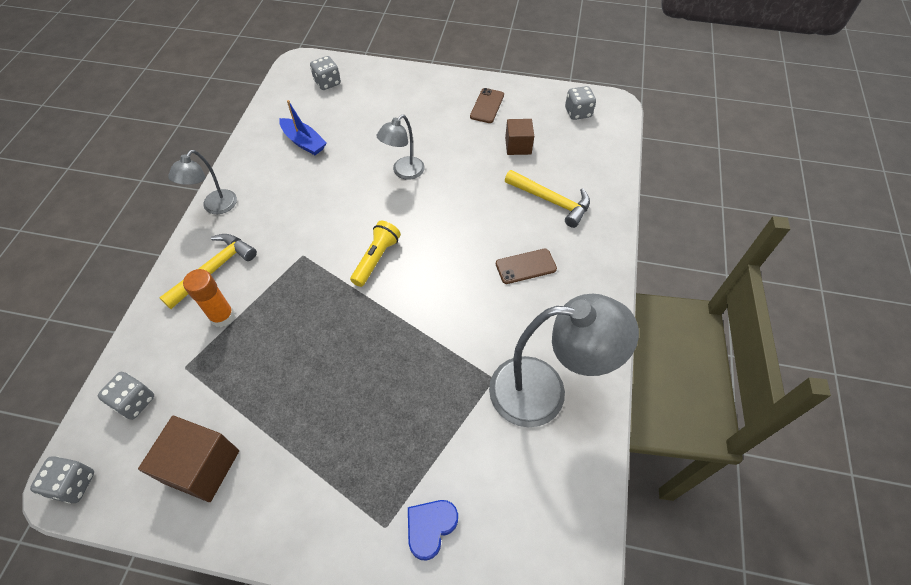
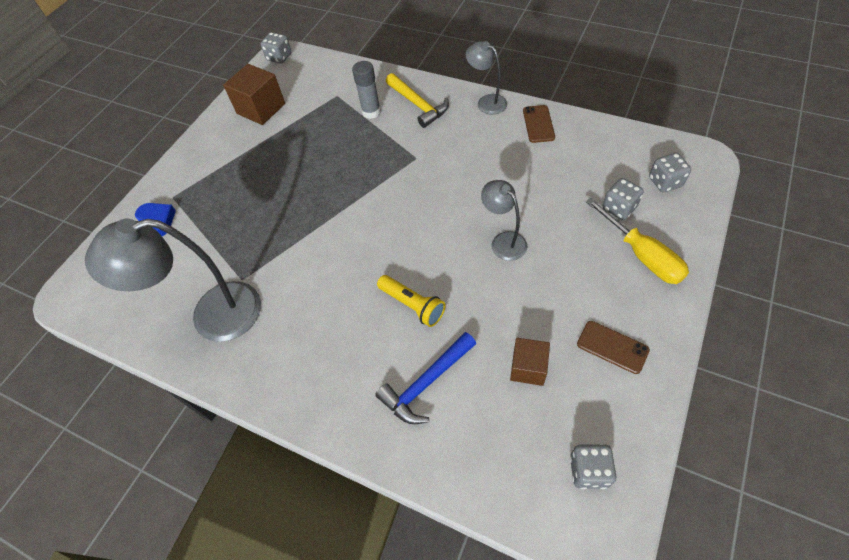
camera: 110 degrees right, 0 degrees up
grey dice [98,372,154,420] -> grey dice moved to [603,178,644,220]
orange glue stick [183,269,235,327] -> grey glue stick [352,61,381,119]
blue boat [279,100,327,155] -> none
yellow flashlight [350,221,401,287] -> yellow flashlight moved to [377,275,446,327]
grey lamp [489,294,639,427] -> grey lamp turned 60 degrees clockwise [85,219,261,342]
brown phone [496,249,557,284] -> brown phone moved to [523,105,555,143]
yellow hammer [505,170,590,228] -> blue hammer [375,332,476,424]
none -> yellow screwdriver [586,198,689,284]

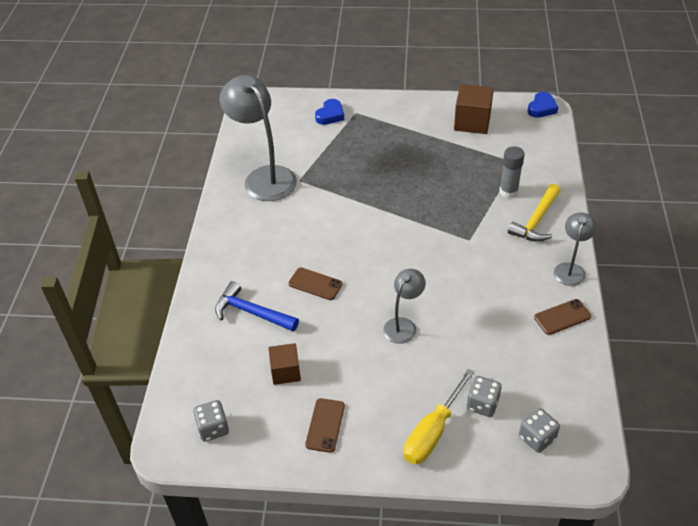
camera: 65 degrees right, 10 degrees down
grey dice [260,32,291,64] -> blue heart [527,92,558,118]
yellow flashlight [377,275,446,327] -> brown phone [288,268,342,300]

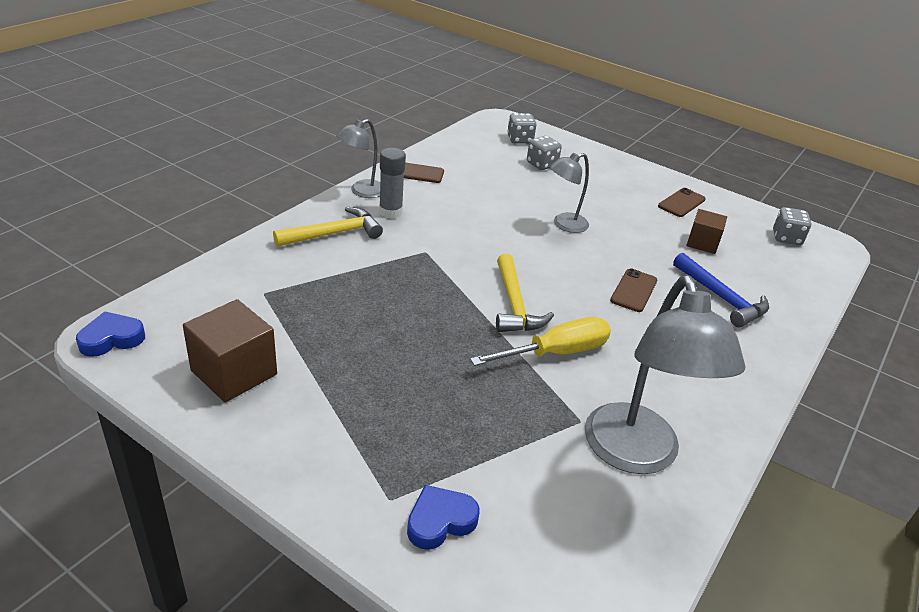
camera: 155 degrees left, 10 degrees down
brown phone [288,268,342,300] -> brown phone turned 60 degrees clockwise [610,268,657,312]
yellow screwdriver [403,369,475,464] -> yellow screwdriver moved to [470,317,611,366]
grey glue stick [499,146,525,198] -> grey glue stick moved to [379,148,406,219]
none -> yellow hammer [496,254,554,332]

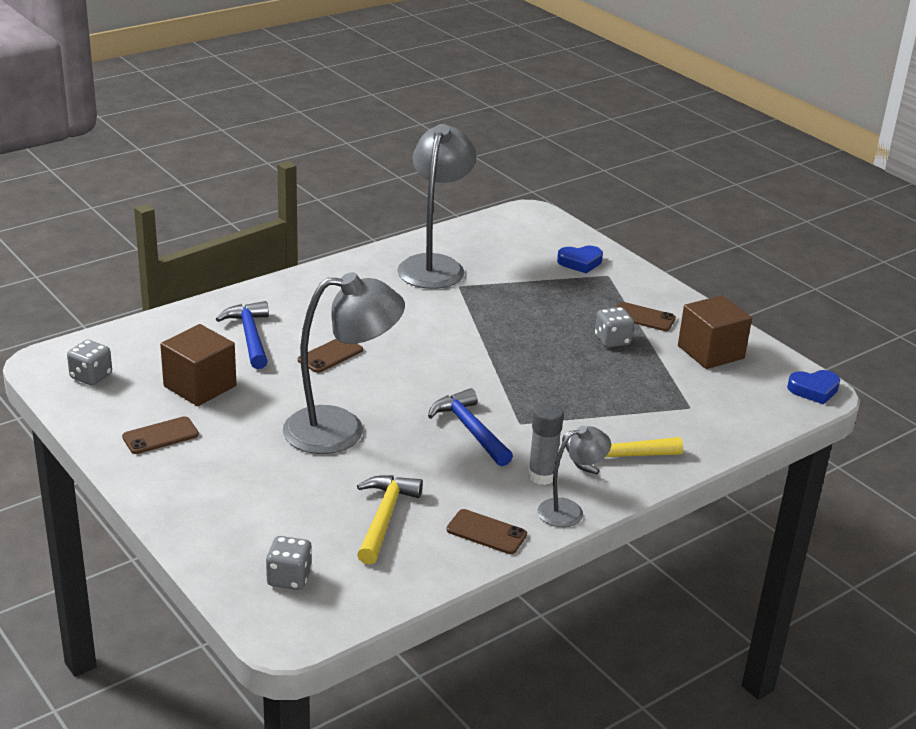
camera: 160 degrees left, 5 degrees down
yellow screwdriver [470,317,611,366] -> none
yellow hammer [496,254,554,332] -> yellow hammer moved to [357,475,423,564]
grey dice [527,136,562,170] -> grey dice moved to [595,307,634,348]
grey lamp [550,153,589,233] -> grey lamp [283,272,405,454], size x1.87
brown cube [686,209,727,254] -> brown cube [160,324,237,406], size x1.57
none -> blue hammer [428,388,513,466]
none -> brown phone [616,302,676,331]

